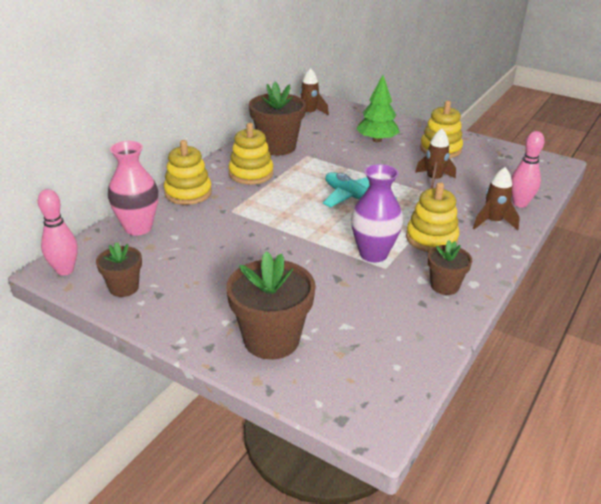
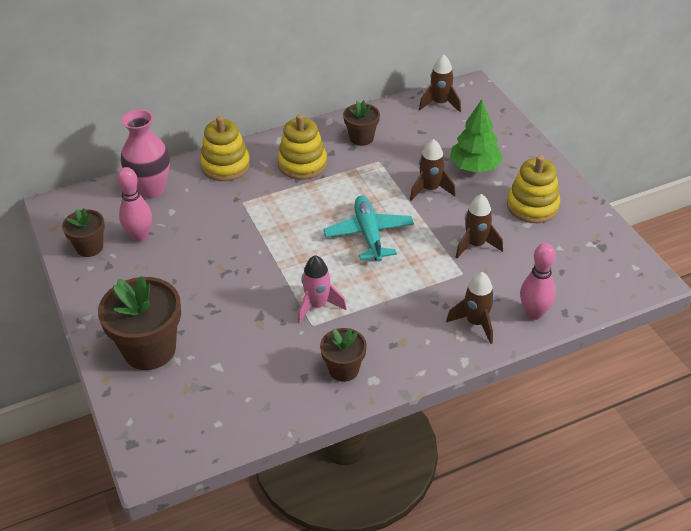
camera: 35 degrees right, 10 degrees up
pink bowling pin [38,189,78,276] -> pink bowling pin moved to [117,167,152,242]
brown flower pot [249,82,306,155] -> brown flower pot [343,100,380,146], size x0.57
purple vase [351,164,403,262] -> pink rocket [297,255,347,324]
yellow stacking toy [406,182,459,252] -> none
none -> brown rocket [410,139,456,201]

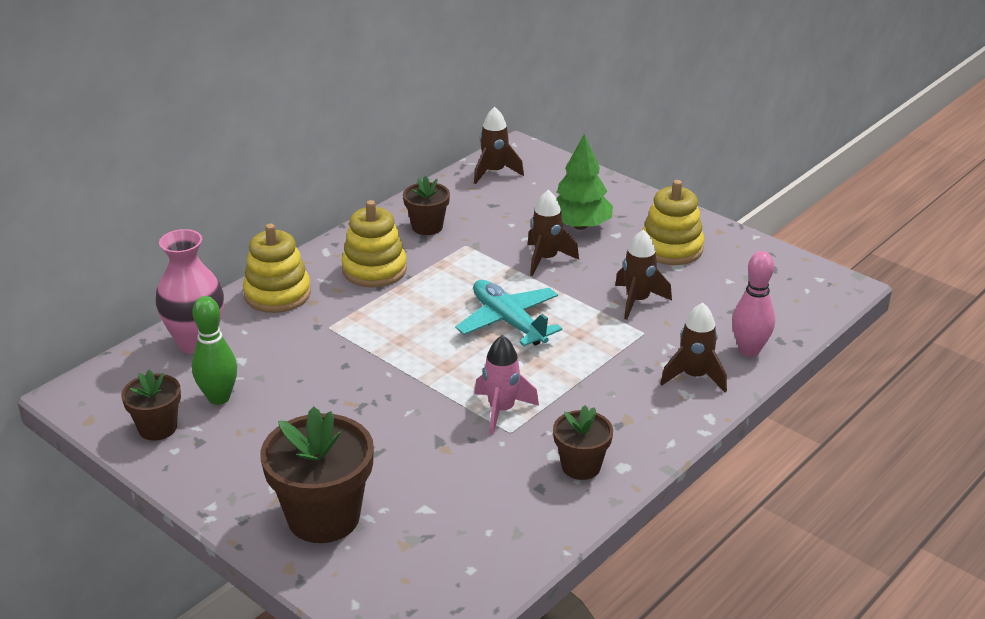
camera: 25 degrees left, 10 degrees down
pink bowling pin [117,167,152,242] -> green bowling pin [192,296,237,405]

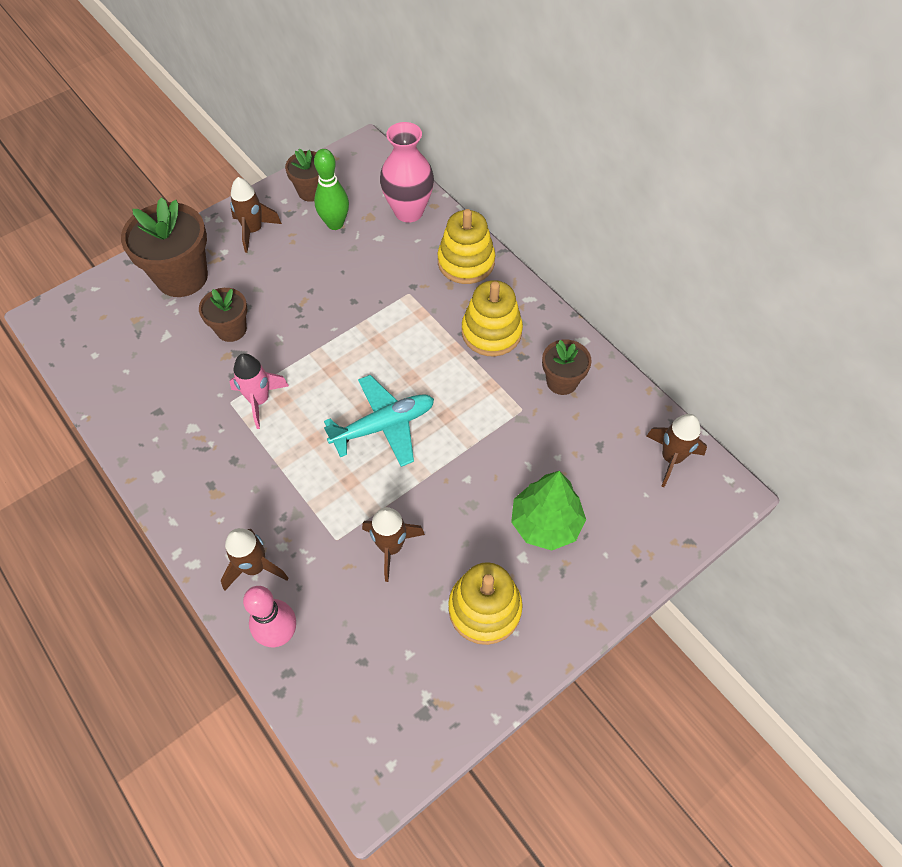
camera: 100 degrees right, 25 degrees up
brown rocket [527,190,579,276] -> brown rocket moved to [230,177,282,253]
brown flower pot [553,405,613,480] -> brown flower pot moved to [199,288,247,342]

